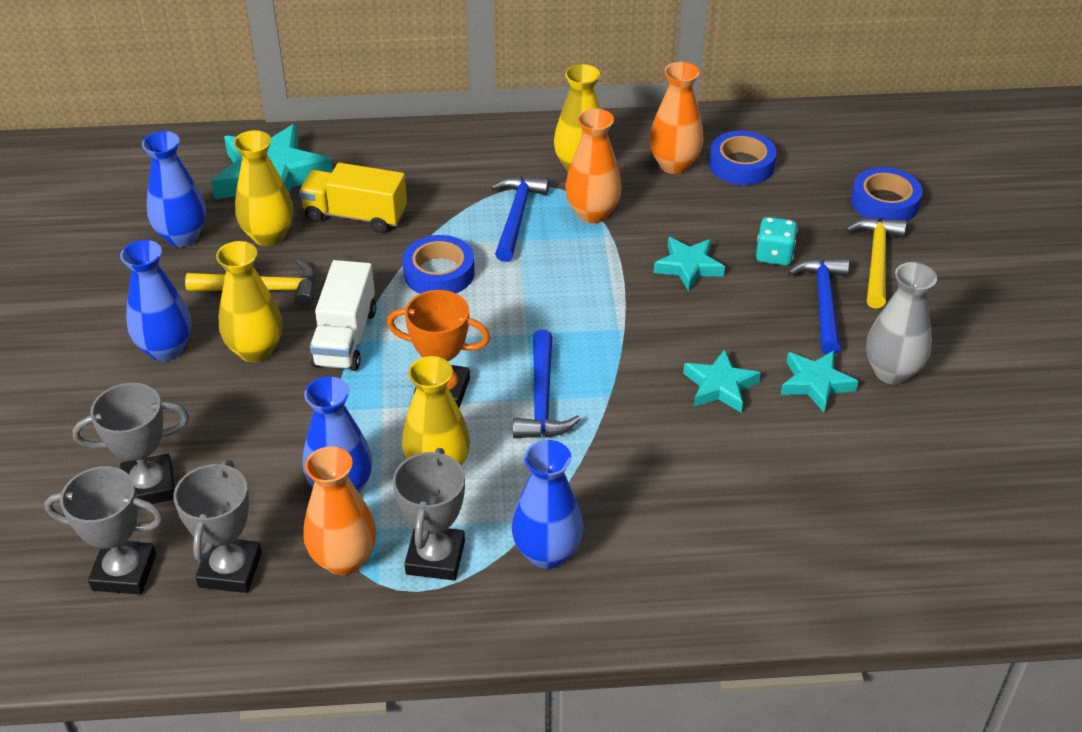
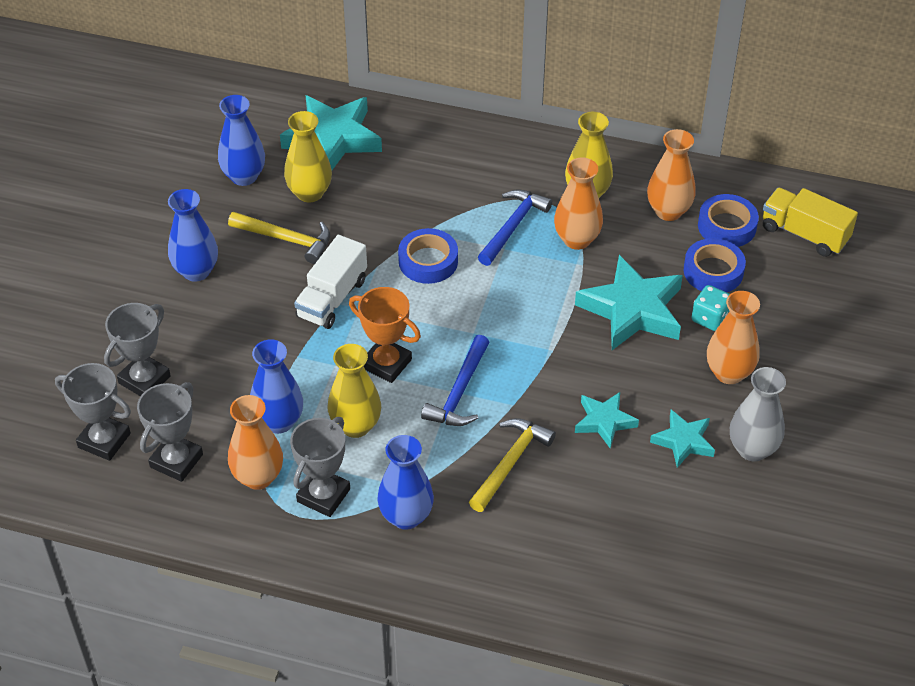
camera: 20 degrees right, 5 degrees up
grey trophy [72,383,189,504] -> grey trophy turned 60 degrees counterclockwise [104,303,171,397]
yellow vase [216,241,282,362] -> none
yellow truck [299,163,407,233] -> yellow truck moved to [763,188,858,257]
turquoise star [654,237,725,292] -> turquoise star [575,255,683,350], size x1.83
blue hammer [788,258,849,354] -> orange vase [707,291,760,384]
yellow hammer [846,217,906,309] -> yellow hammer moved to [469,418,556,512]
blue tape [851,167,922,222] -> blue tape moved to [684,238,746,292]

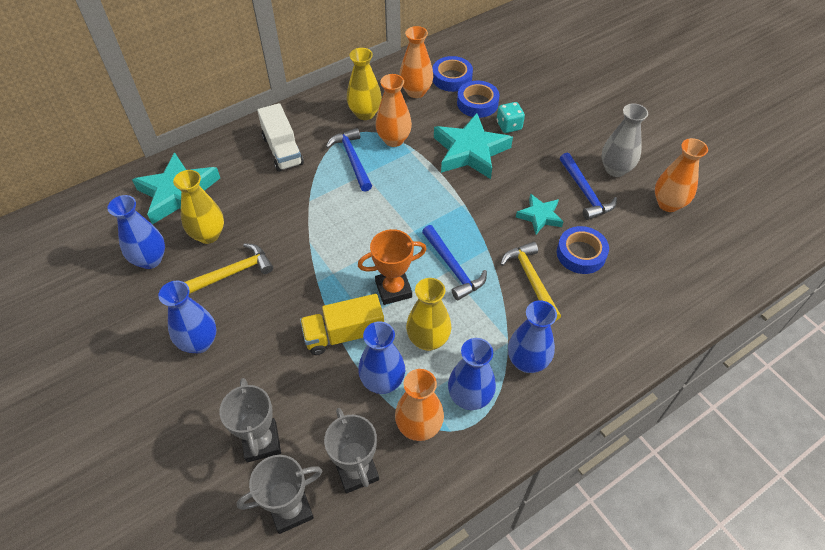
camera: 50 degrees left, 5 degrees up
grey trophy [290,417,350,517] -> blue vase [448,338,496,410]
white truck [294,235,367,329] -> white truck moved to [257,103,304,172]
blue tape [398,228,458,284] -> blue tape moved to [557,226,609,274]
turquoise star [650,410,715,468] -> blue hammer [560,153,617,220]
orange vase [707,291,760,384] -> orange vase moved to [655,138,708,212]
yellow truck [763,188,858,257] -> yellow truck moved to [300,294,384,355]

